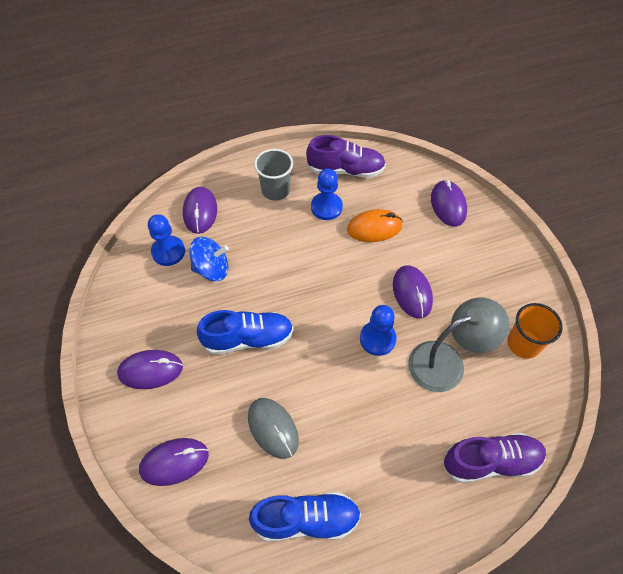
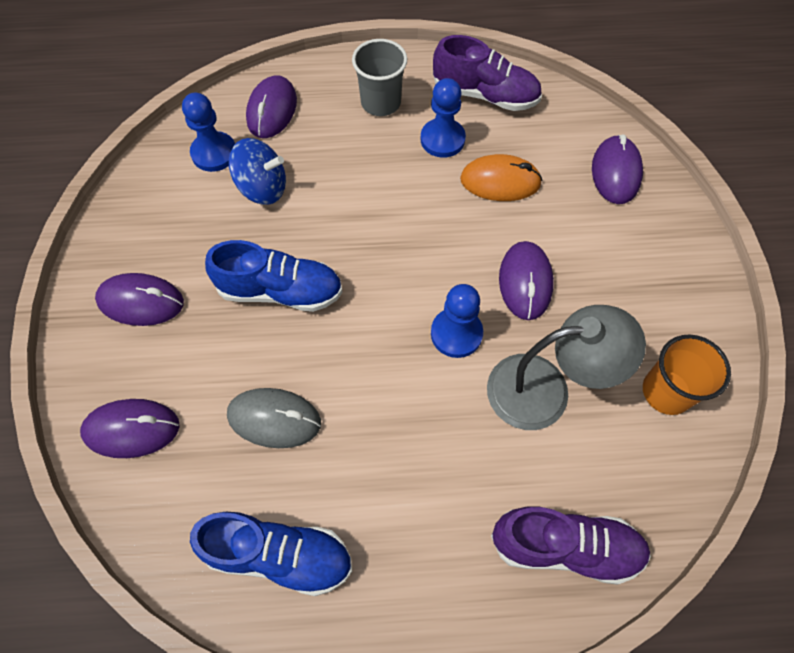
camera: 15 degrees right, 5 degrees up
grey mouse [248,398,299,459] -> grey mouse turned 60 degrees counterclockwise [227,388,321,448]

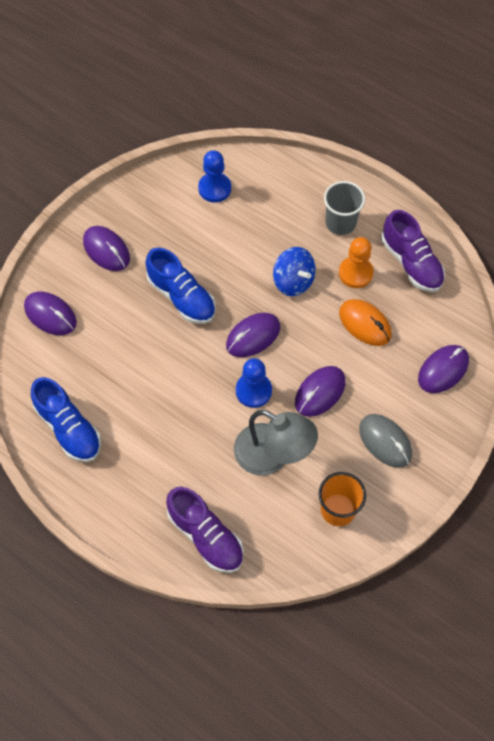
camera: 40 degrees right, 0 degrees up
grey mouse [227,388,321,448] -> grey mouse moved to [359,414,412,468]
blue spinning top [229,138,286,205] -> blue spinning top moved to [273,247,316,296]
purple mouse [246,75,297,138] -> purple mouse moved to [226,313,280,357]
blue pawn [421,78,466,158] -> orange pawn [339,237,374,288]

